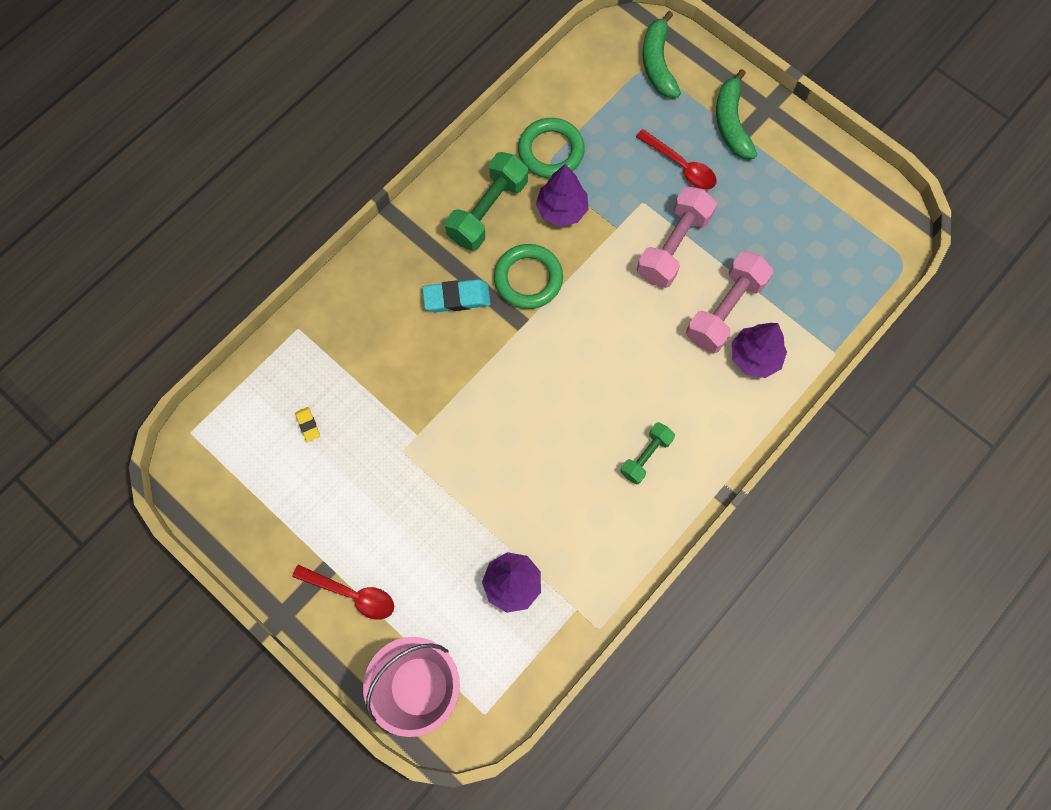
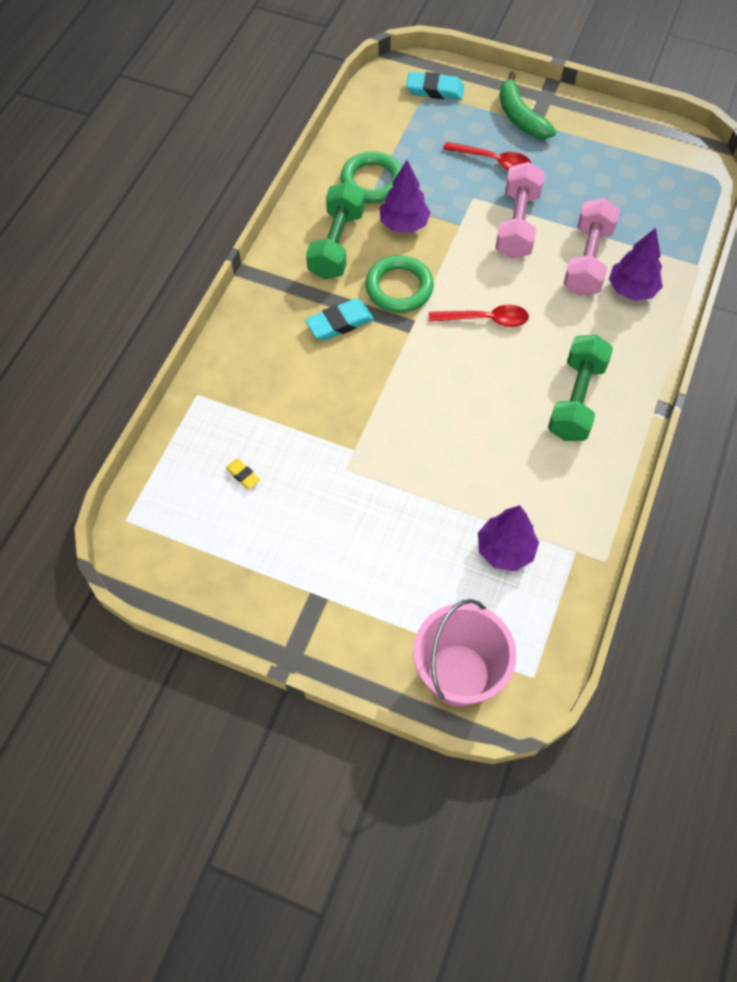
camera: 20 degrees left, 10 degrees down
red spoon [292,565,394,620] -> red spoon moved to [429,305,529,327]
green dumbbell [620,422,675,485] -> green dumbbell [548,335,613,441], size x1.70
green banana [642,11,681,98] -> turquoise eraser [406,72,464,100]

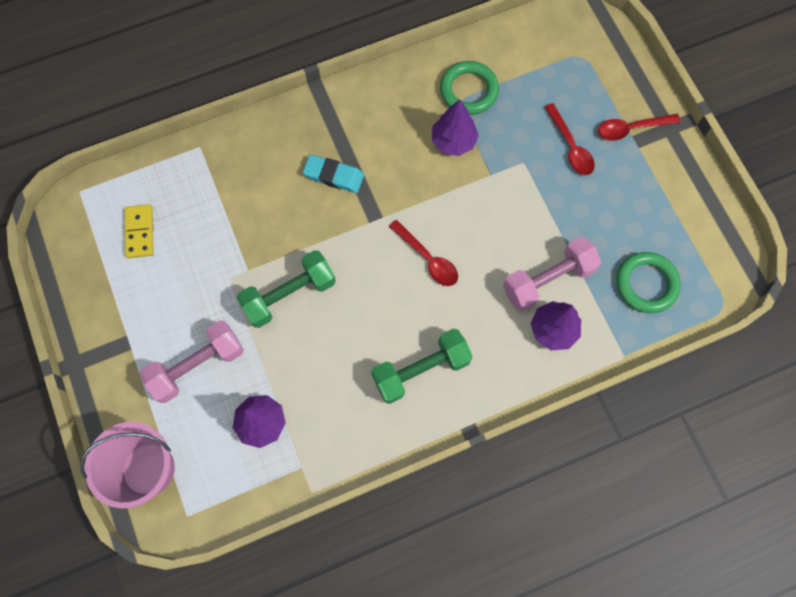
camera: 45 degrees right, 10 degrees up
yellow eraser [226,459,260,489] -> none
green dumbbell [306,182,365,279] -> green dumbbell moved to [236,250,336,328]
green ring [365,255,434,313] -> green ring moved to [616,252,681,313]
turquoise eraser [406,72,464,100] -> none
pink dumbbell [495,162,545,259] -> pink dumbbell moved to [140,320,244,403]
green banana [500,71,557,139] -> red spoon [598,114,681,141]
none -> yellow domino [125,204,153,258]

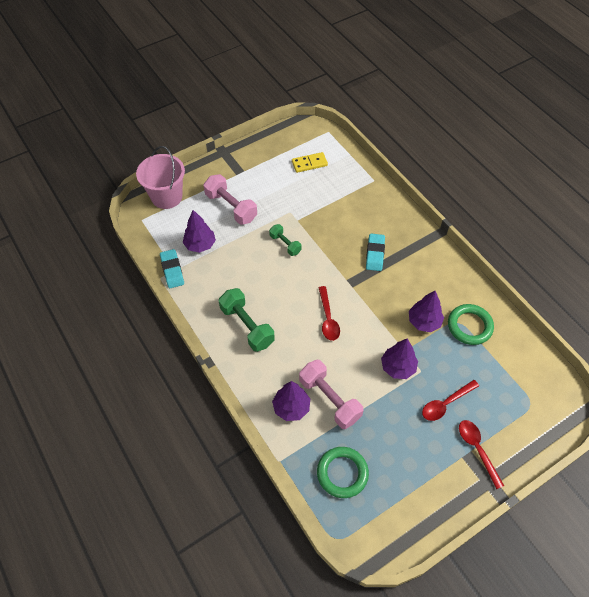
camera: 80 degrees right, 15 degrees down
green dumbbell [236,250,336,328] -> green dumbbell [269,224,302,256], size x0.59
red spoon [389,220,458,286] -> red spoon turned 45 degrees counterclockwise [318,286,340,341]
none -> turquoise eraser [160,249,184,288]
none -> purple tree [381,338,418,379]

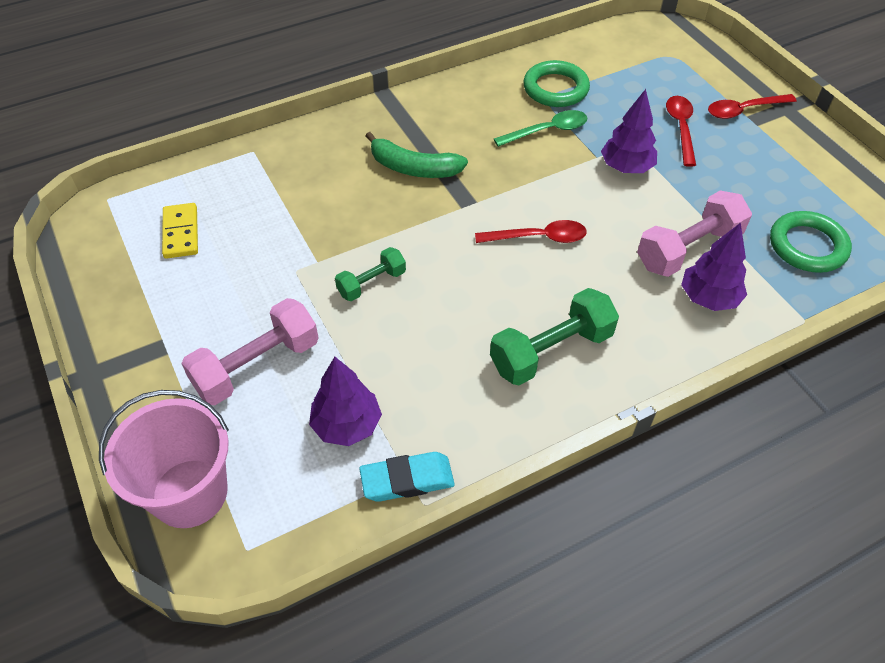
camera: 85 degrees left, 5 degrees down
turquoise eraser [366,234,385,271] -> green banana [366,132,468,178]
purple tree [409,291,444,332] -> green spoon [494,110,587,147]
red spoon [422,380,479,421] -> red spoon turned 150 degrees counterclockwise [666,96,696,167]

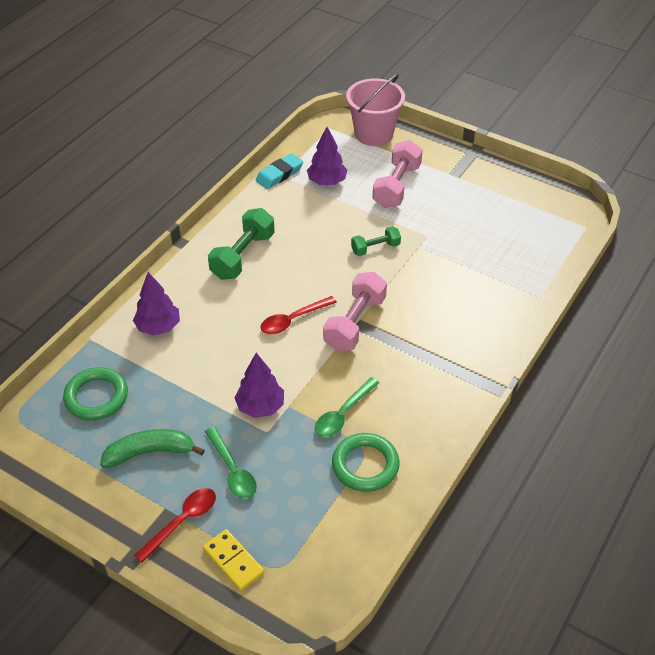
camera: 150 degrees right, 5 degrees down
yellow domino [162,203,198,259] -> yellow domino moved to [203,529,264,591]
green dumbbell [335,247,406,301] -> green dumbbell turned 45 degrees clockwise [351,226,401,256]
green banana [366,132,468,178] -> green banana moved to [100,429,205,468]
pink dumbbell [637,191,752,277] -> pink dumbbell moved to [323,272,387,351]
red spoon [666,96,696,167] -> green spoon [205,427,257,499]

